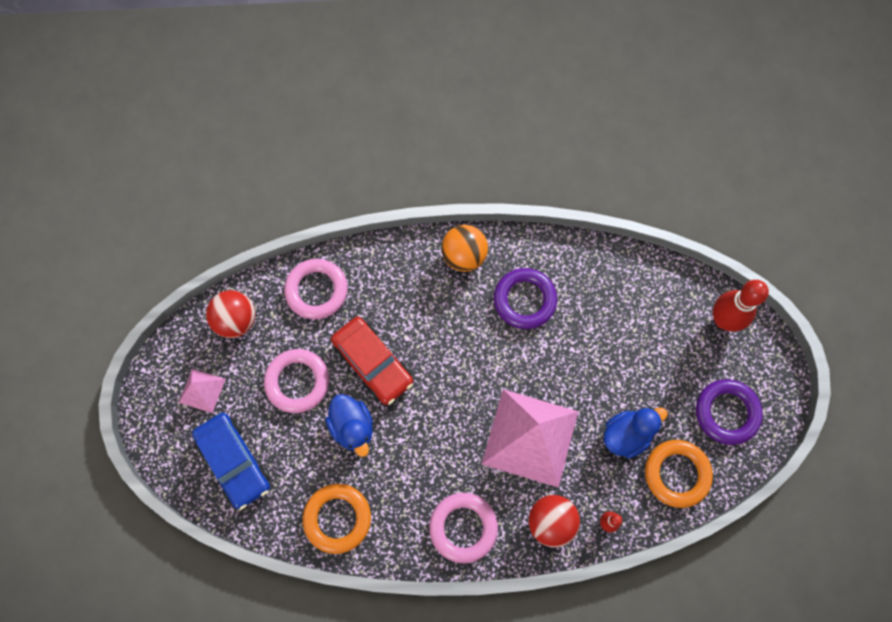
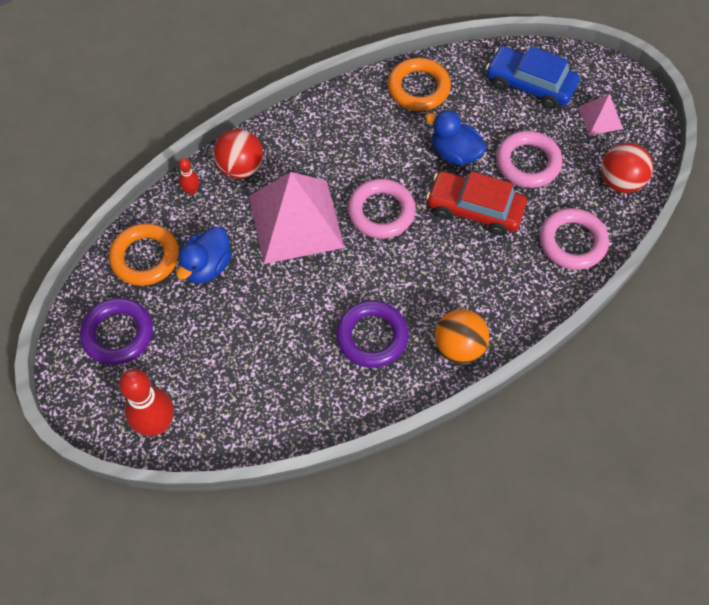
camera: 150 degrees right, 10 degrees down
pink ring [429,493,498,563] -> pink ring moved to [348,179,416,239]

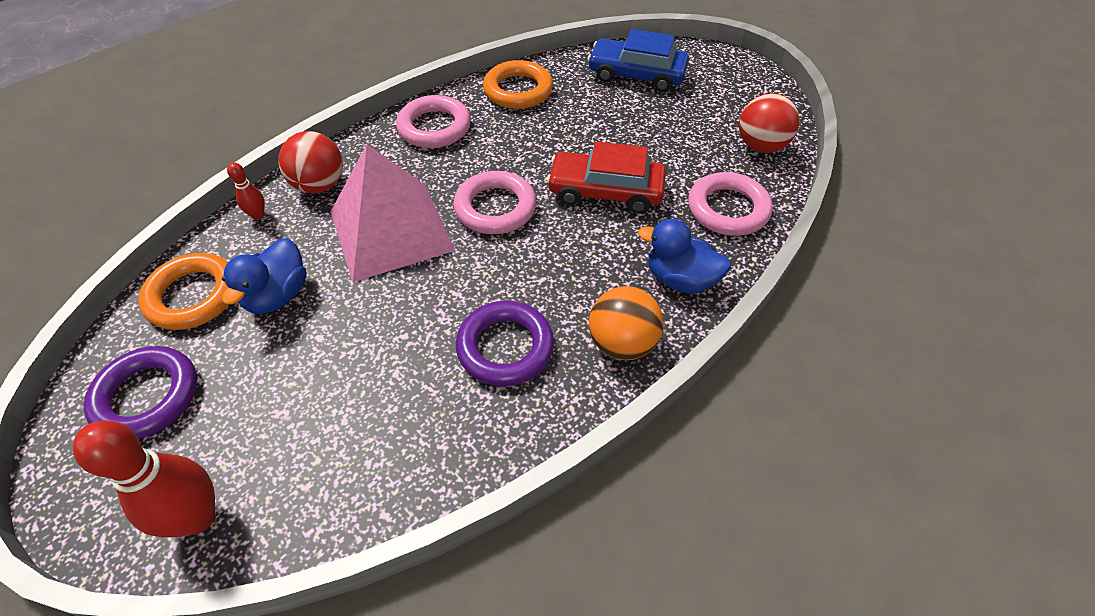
camera: 10 degrees left, 10 degrees down
blue duck [426,110,487,166] -> blue duck moved to [638,219,731,293]
pink ring [496,131,562,188] -> pink ring moved to [396,95,471,148]
pink pyramid [578,94,623,135] -> none

